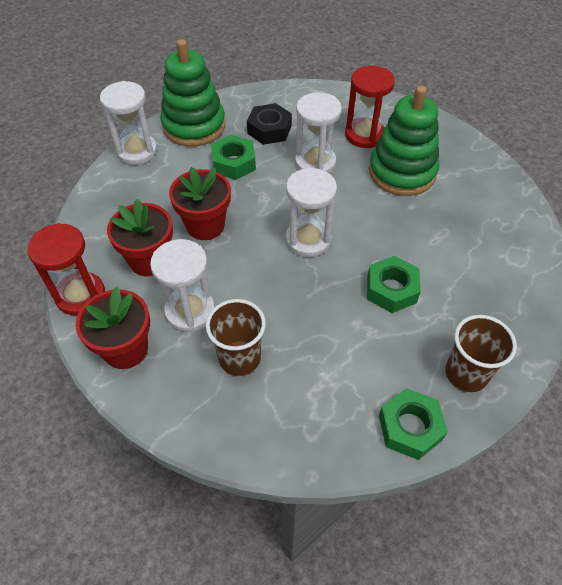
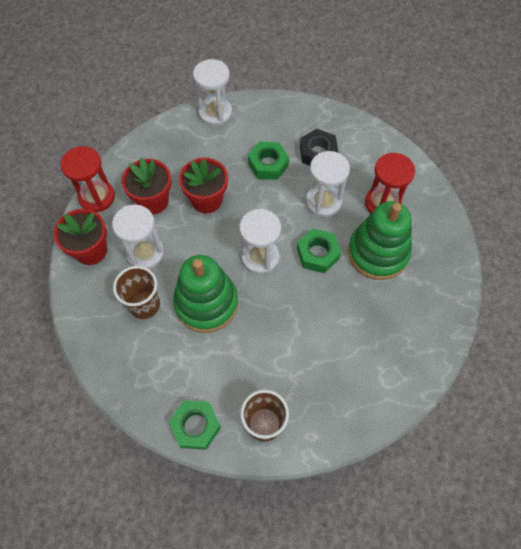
camera: 40 degrees right, 10 degrees up
green stacking toy [160,39,226,146] -> green stacking toy moved to [173,255,238,333]
green nut [367,256,421,313] -> green nut moved to [297,229,341,273]

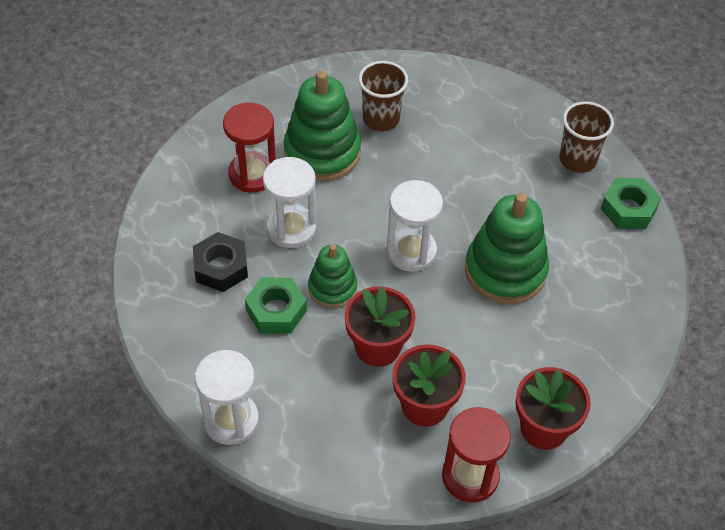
camera: 125 degrees left, 10 degrees down
white hourglass [112,205,164,269] -> none
brown cup [113,266,160,319] -> brown cup moved to [358,61,408,131]
green nut [297,229,341,273] -> none
none -> green stacking toy [308,244,357,308]

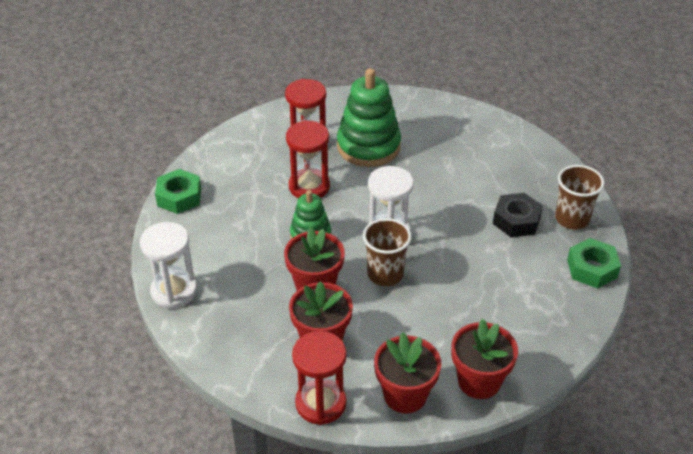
camera: 30 degrees right, 10 degrees down
black nut [193,232,248,292] -> black nut moved to [493,193,543,237]
green nut [245,277,307,334] -> green nut moved to [155,169,201,214]
white hourglass [263,157,316,248] -> red hourglass [286,120,330,198]
brown cup [358,61,408,131] -> brown cup moved to [363,218,412,286]
green stacking toy [465,193,549,304] -> none
none -> red flower pot [451,319,518,399]

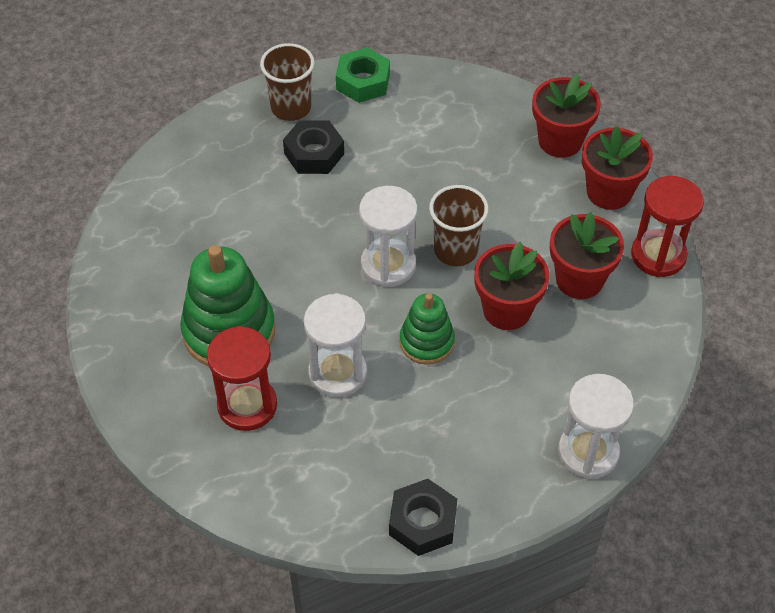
camera: 110 degrees left, 10 degrees up
green nut [155,169,201,214] -> black nut [389,479,457,556]
red hourglass [286,120,330,198] -> white hourglass [304,293,367,398]

